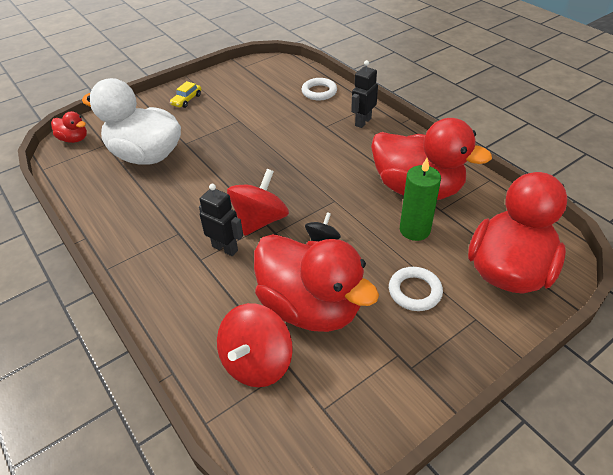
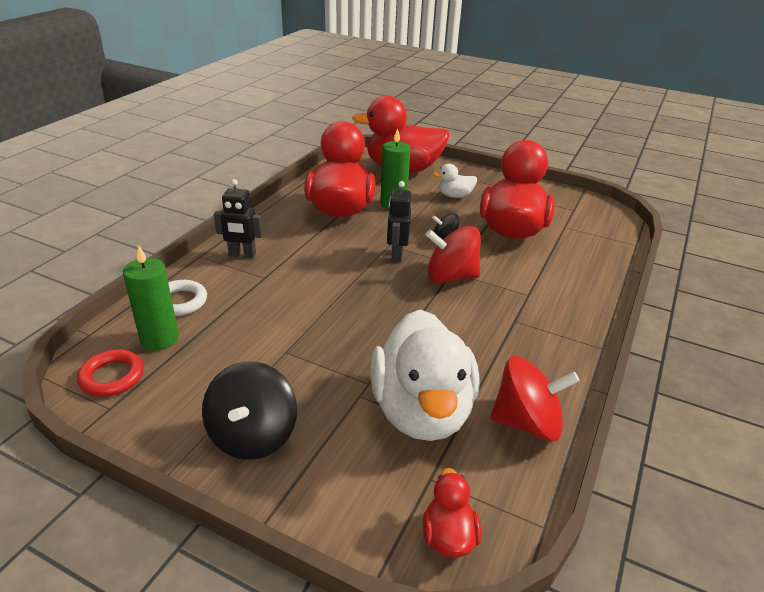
camera: 120 degrees left, 10 degrees down
yellow car [170,81,201,108] -> black spinning top [202,362,297,460]
black robot [199,184,243,256] -> black robot moved to [387,181,411,262]
red spinning top [217,303,293,387] -> red spinning top moved to [490,356,580,441]
white ring [389,267,443,311] -> white duck [433,164,477,198]
none -> red ring [77,350,144,397]
none -> green candle [123,245,179,350]

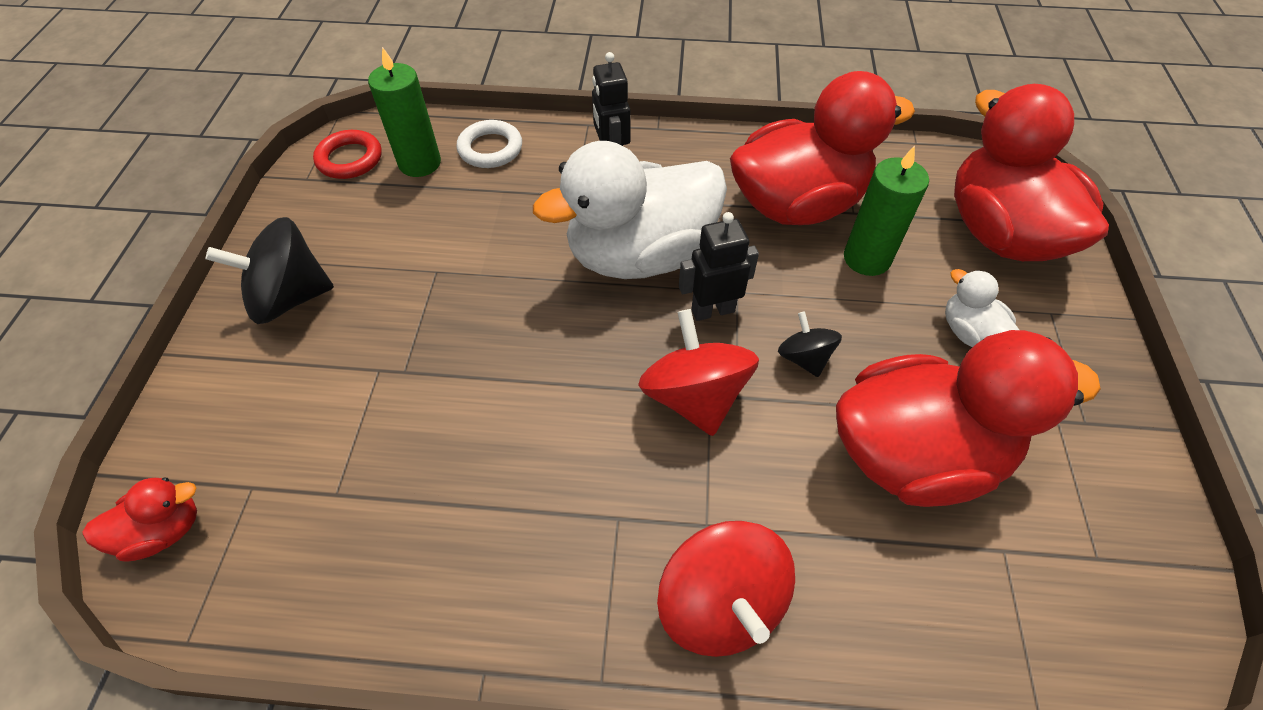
camera: 70 degrees right, 20 degrees up
white duck [370,309,479,441] -> white duck moved to [533,141,727,279]
red spinning top [490,356,580,441] -> red spinning top moved to [657,521,795,657]

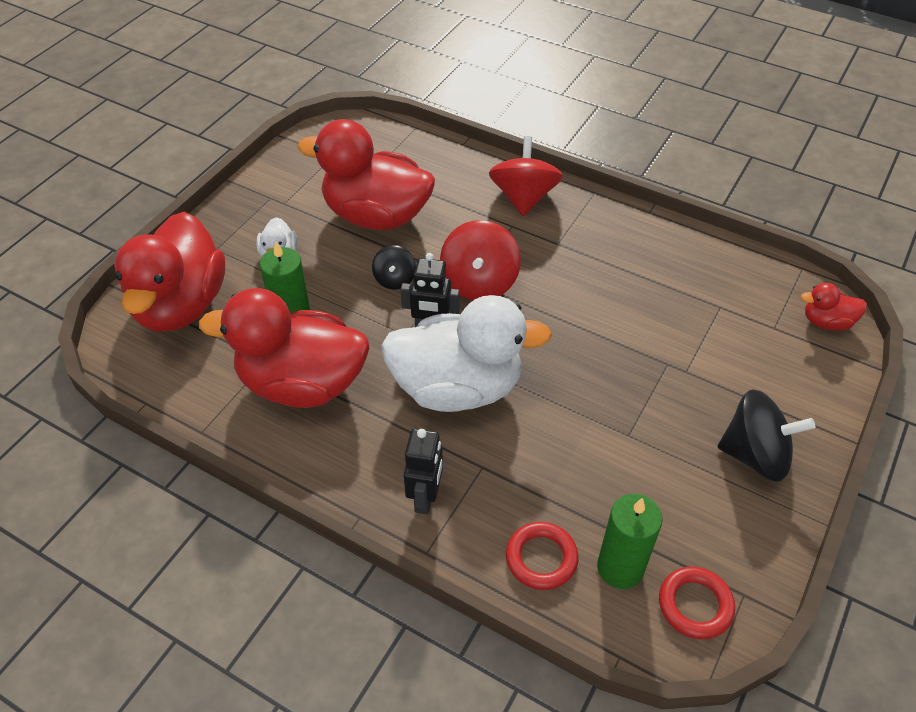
camera: 155 degrees left, 5 degrees down
white ring [457,120,522,168] -> red ring [506,522,579,590]

